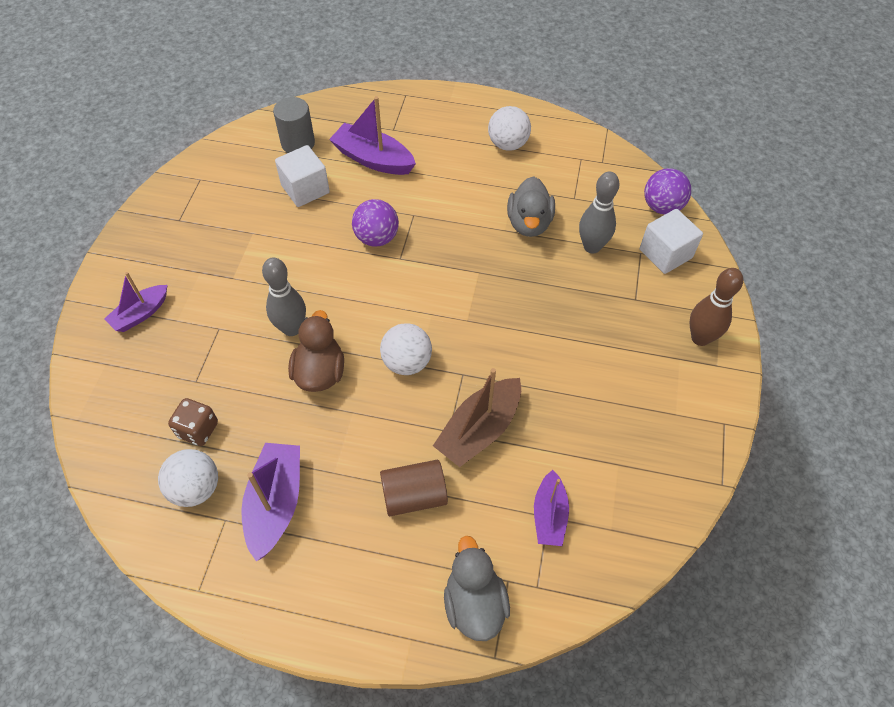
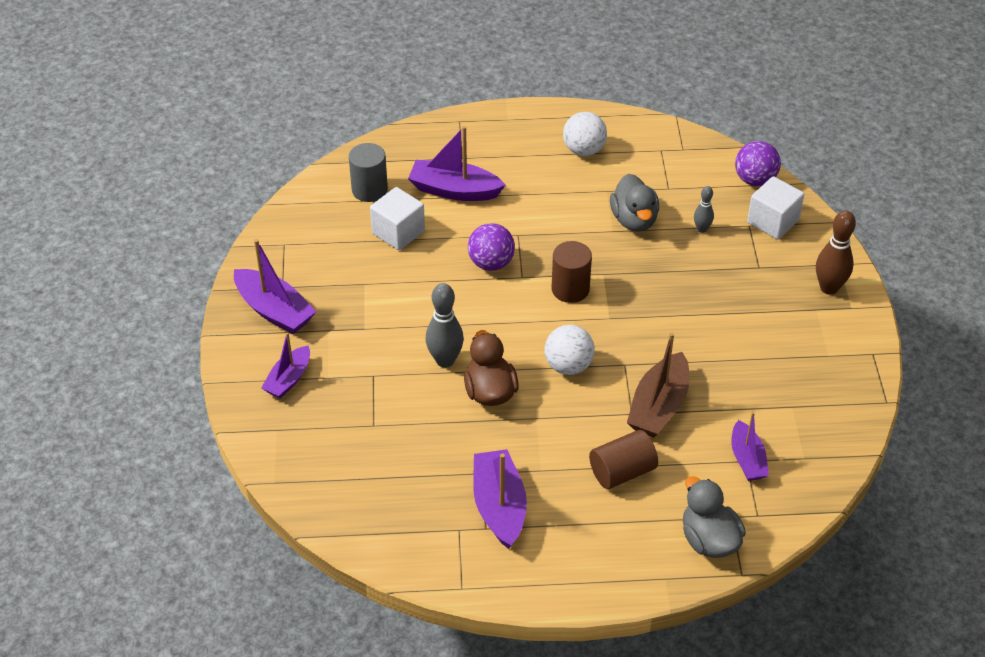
camera: 15 degrees left, 10 degrees down
white ball [158,449,218,507] -> none
brown dice [168,398,218,446] -> none
grey bowling pin [579,172,620,254] -> grey bowling pin [694,186,714,233], size x0.57
none -> purple boat [234,239,317,334]
none -> brown cylinder [552,241,592,303]

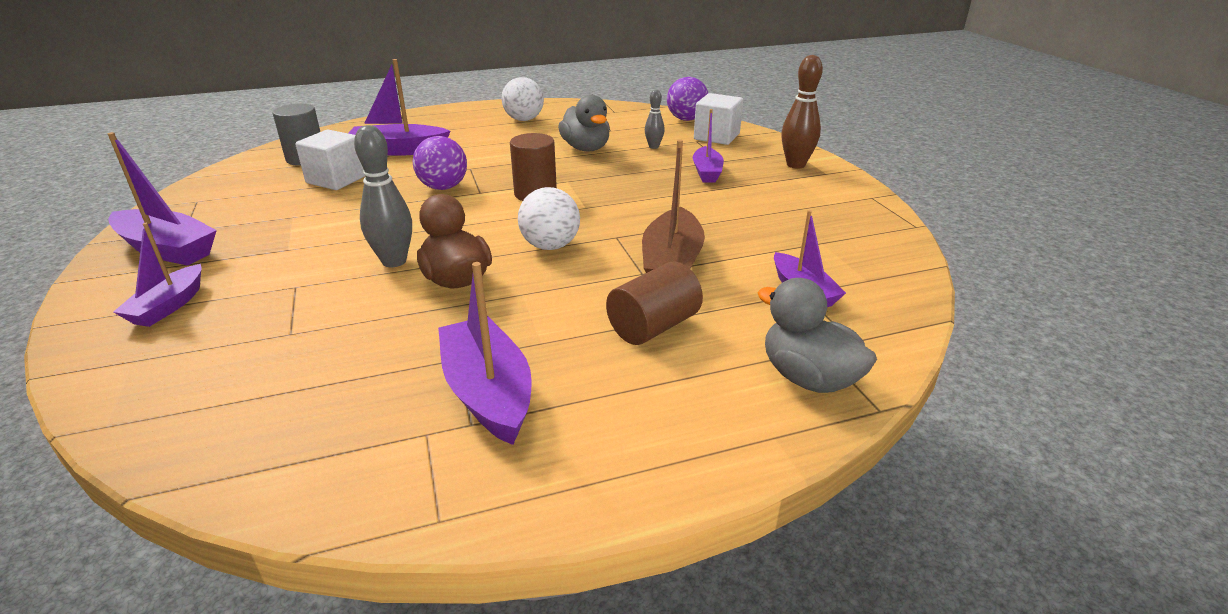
camera: 15 degrees left, 15 degrees down
none -> purple boat [693,109,724,183]

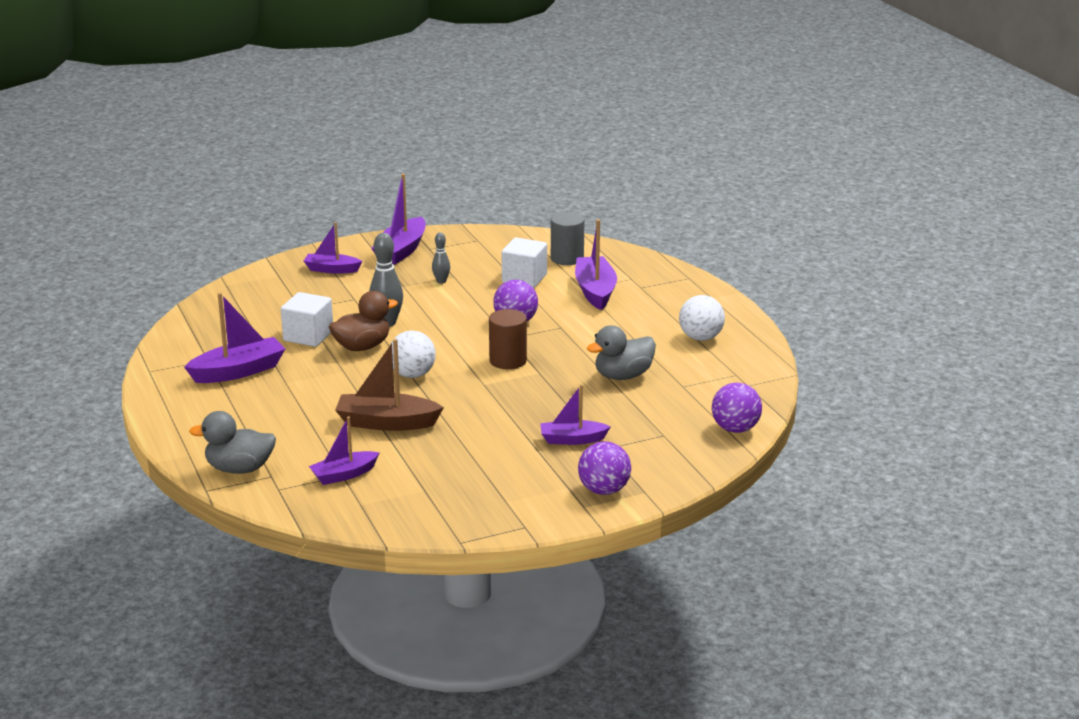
camera: 85 degrees right, 5 degrees down
brown cylinder [606,262,703,345] -> none
grey bowling pin [645,89,665,149] -> grey bowling pin moved to [432,233,450,284]
white cube [694,93,743,145] -> white cube moved to [281,292,333,347]
grey duck [758,278,877,393] -> grey duck turned 135 degrees counterclockwise [189,411,276,474]
brown bowling pin [781,55,823,169] -> purple ball [578,442,631,495]

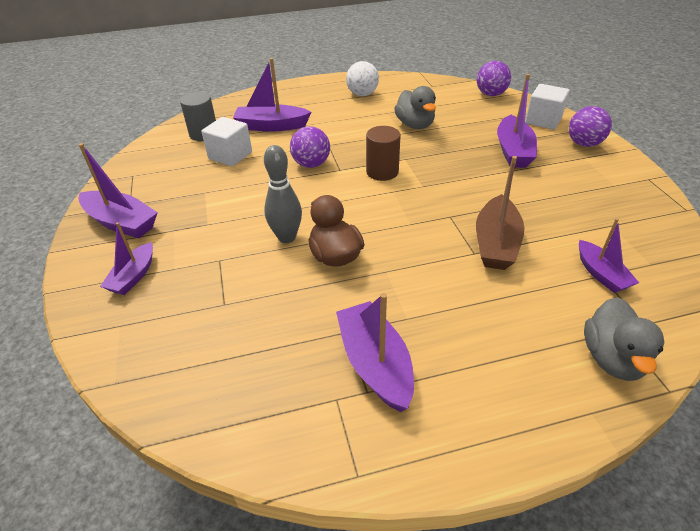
camera: 80 degrees left, 15 degrees up
white cube [281,292,333,347] -> white cube moved to [525,84,570,130]
white ball [390,330,436,378] -> none
grey bowling pin [432,233,450,284] -> none
purple boat [540,384,611,445] -> purple boat [497,74,537,168], size x1.55

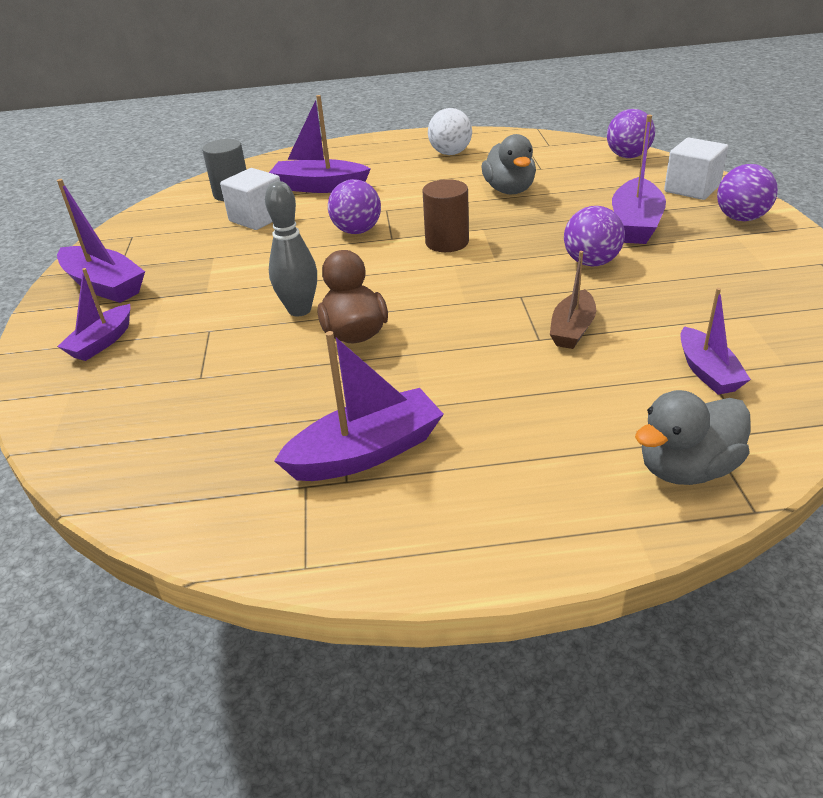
camera: 10 degrees right, 5 degrees down
purple boat [336,293,414,412] -> purple boat turned 75 degrees clockwise [274,331,444,481]
brown boat [476,156,524,270] -> brown boat [550,251,596,349], size x0.65
grey duck [584,297,665,381] -> grey duck turned 45 degrees clockwise [635,390,750,485]
none -> purple ball [564,206,625,266]

